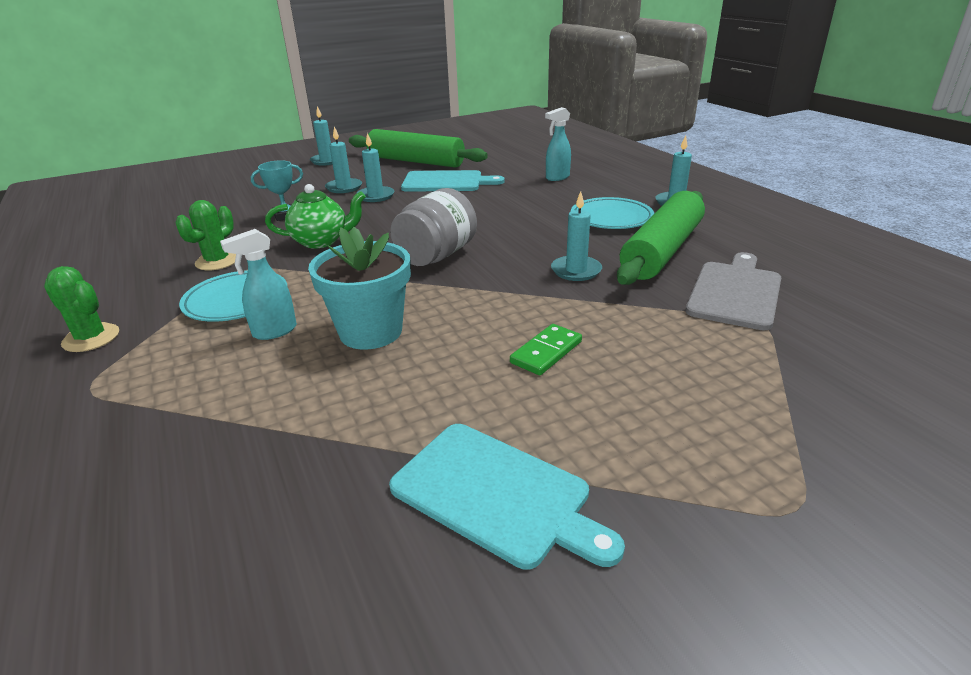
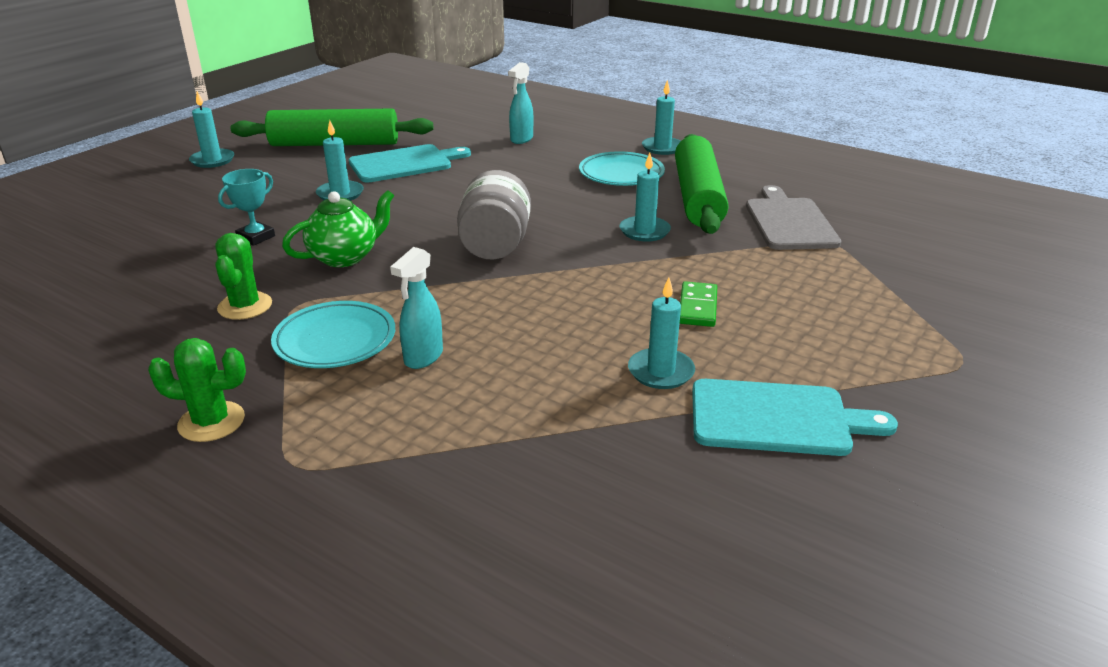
camera: 30 degrees left, 0 degrees up
turquoise flower pot [308,227,411,349] -> none
turquoise candle [325,126,362,193] -> turquoise candle moved to [628,277,695,389]

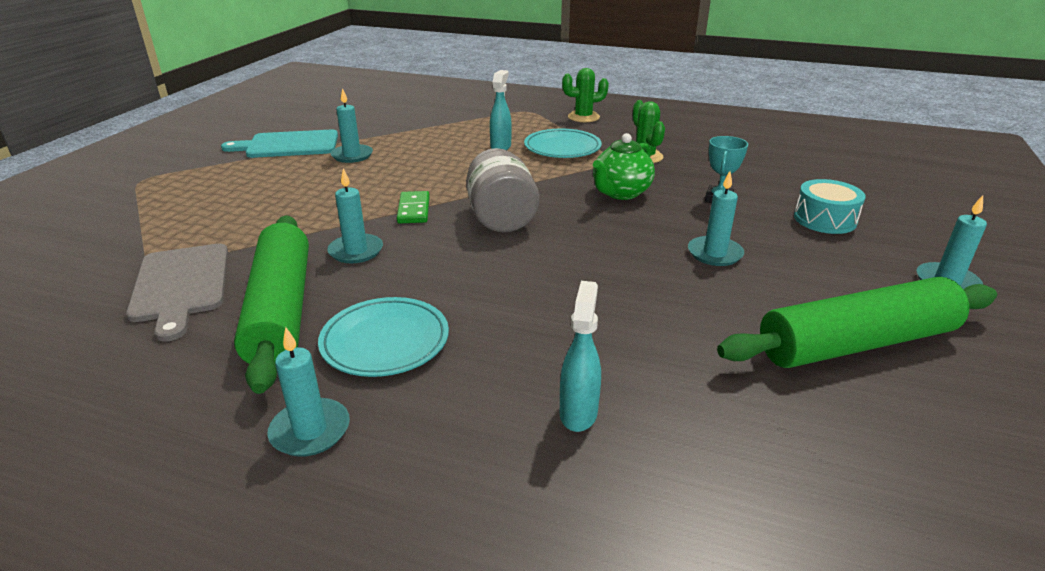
camera: 165 degrees right, 0 degrees up
turquoise cutting board [349,144,471,183] -> none
green domino [680,281,717,327] -> green domino moved to [397,191,430,224]
none -> turquoise drum [794,179,866,234]

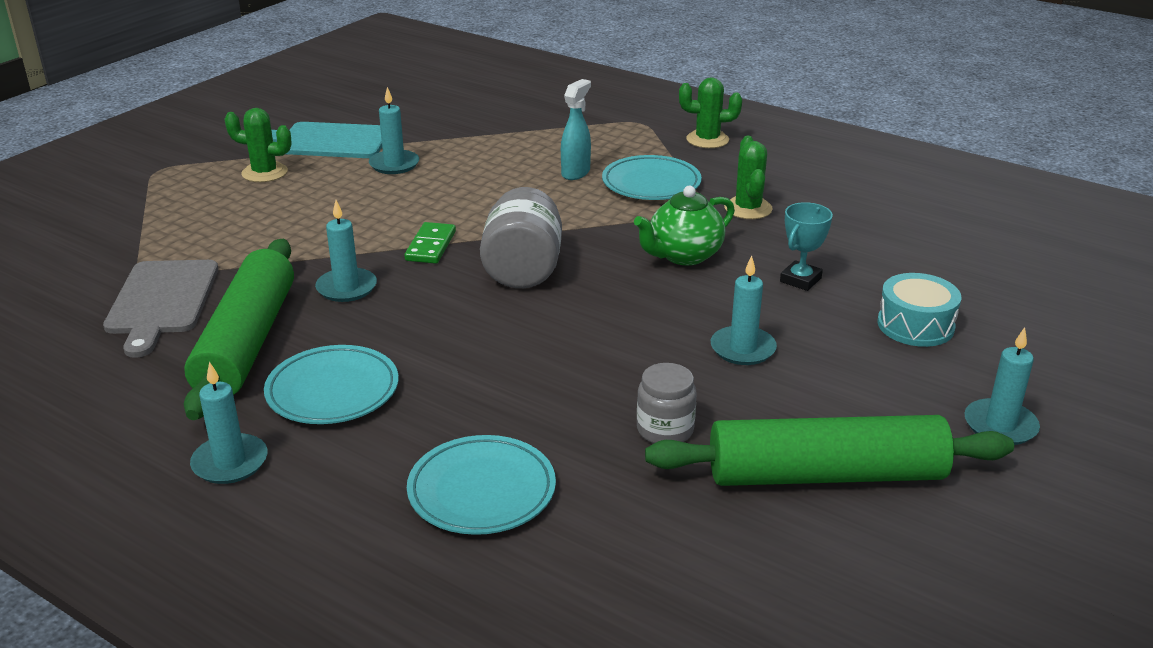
camera: 15 degrees right, 0 degrees up
turquoise spray bottle [560,281,601,432] -> turquoise plate [407,435,556,535]
none -> green cactus [225,108,292,182]
none -> grey jar [637,363,697,443]

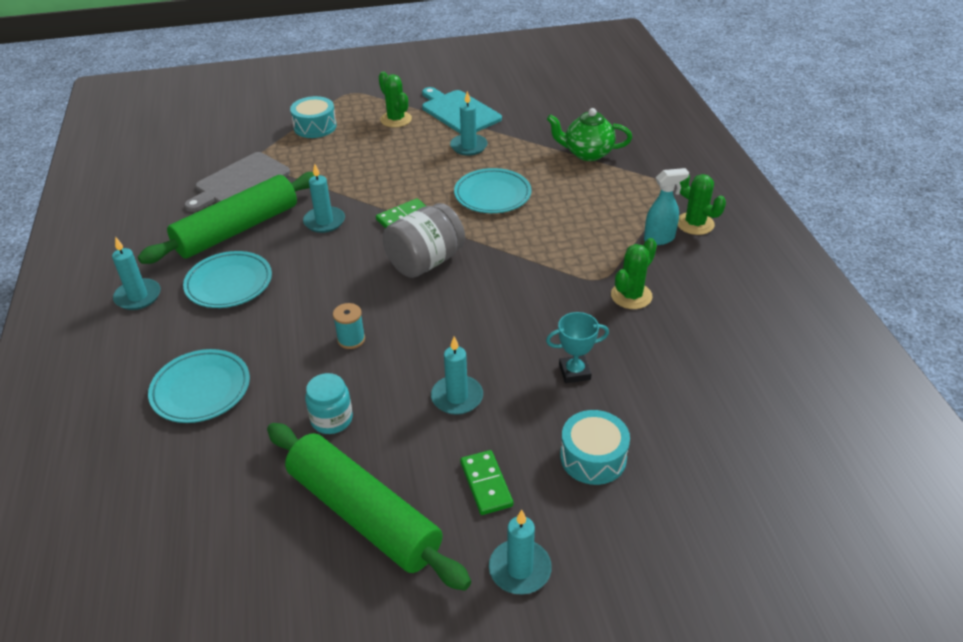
camera: 45 degrees right, 10 degrees up
turquoise spray bottle [561,79,591,180] -> turquoise spray bottle moved to [644,168,689,245]
turquoise plate [602,155,702,200] -> turquoise plate moved to [454,168,532,213]
green teapot [634,186,735,265] -> green teapot moved to [547,108,632,161]
grey jar [637,363,697,443] -> turquoise jar [305,373,353,434]
none -> turquoise drum [290,96,337,138]
none -> turquoise spool [333,303,365,349]
none -> green domino [460,450,513,515]

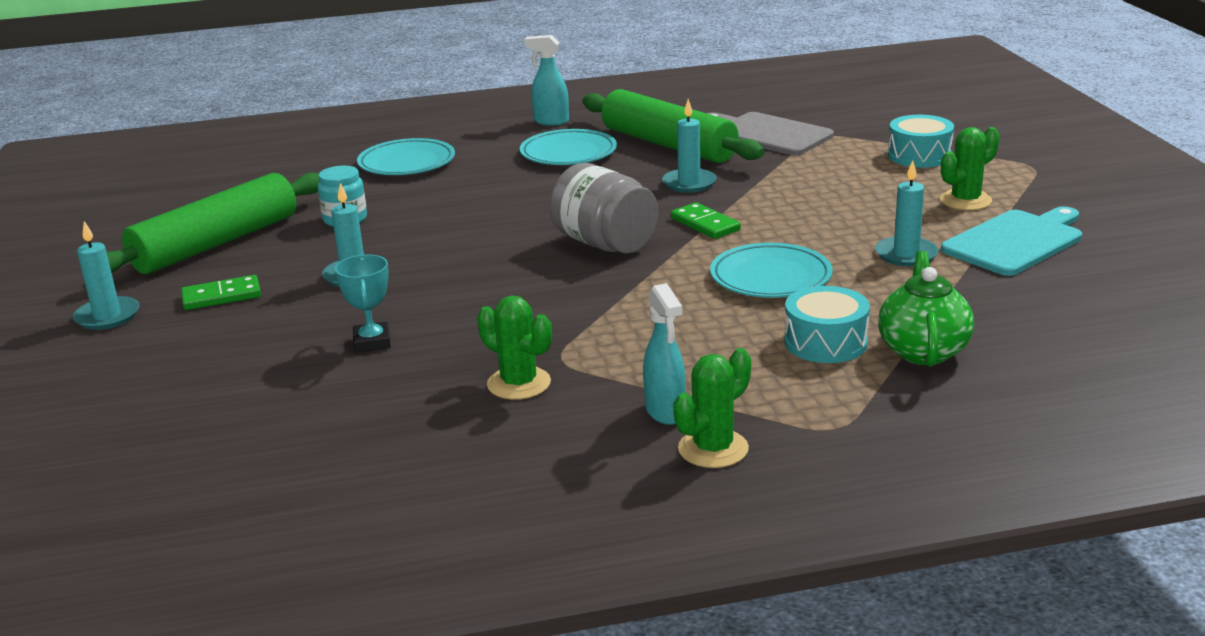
camera: 90 degrees right, 15 degrees down
turquoise candle [112,237,161,310] -> turquoise spray bottle [524,35,569,126]
turquoise spool [333,303,365,349] -> none
turquoise drum [560,410,630,485] -> turquoise drum moved to [784,286,870,363]

